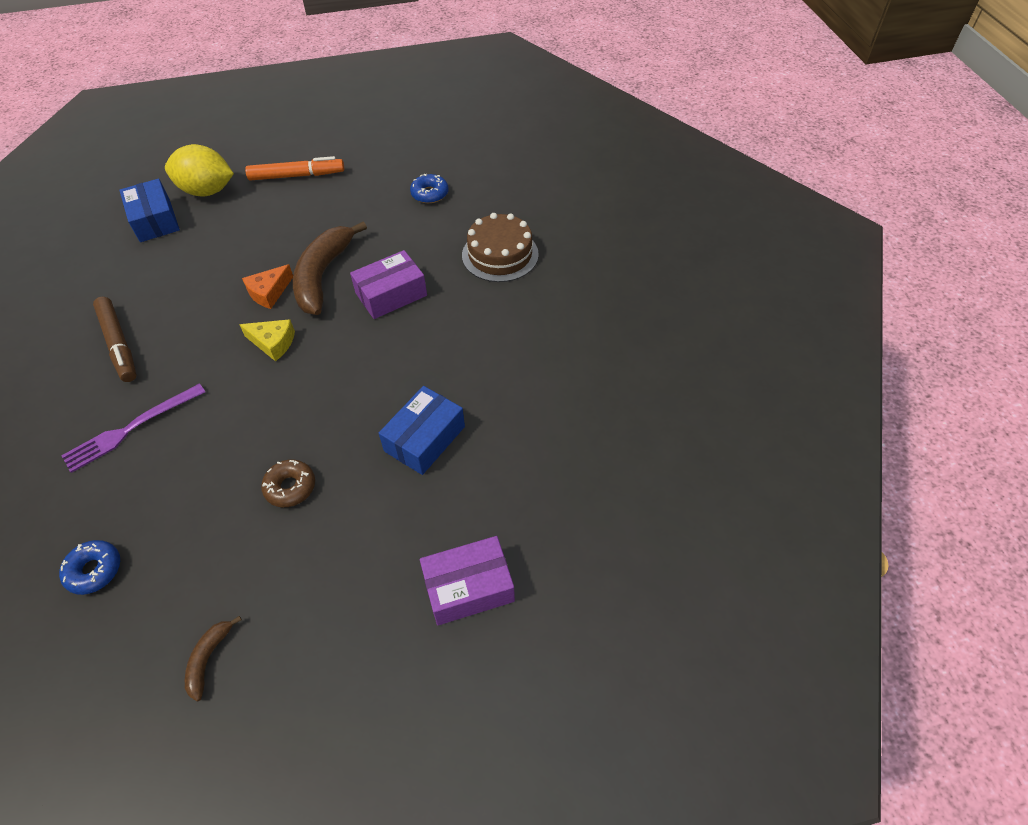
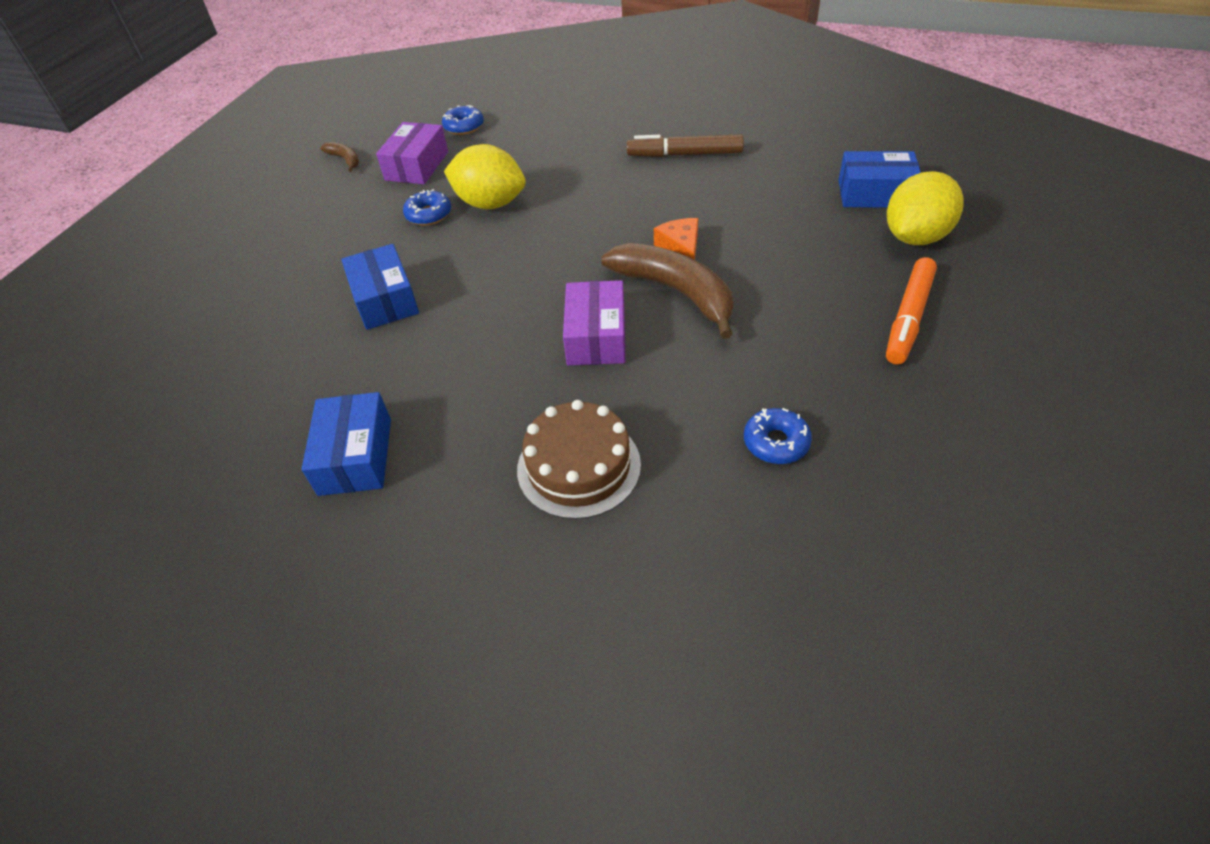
camera: 125 degrees right, 5 degrees down
purple fork [61,383,205,473] -> none
yellow cheese [239,319,295,362] -> none
brown donut [261,459,315,507] -> blue donut [403,189,451,225]
purple box [420,536,515,625] -> purple box moved to [376,122,448,184]
none -> blue box [302,392,391,496]
none -> yellow lemon [444,144,526,209]

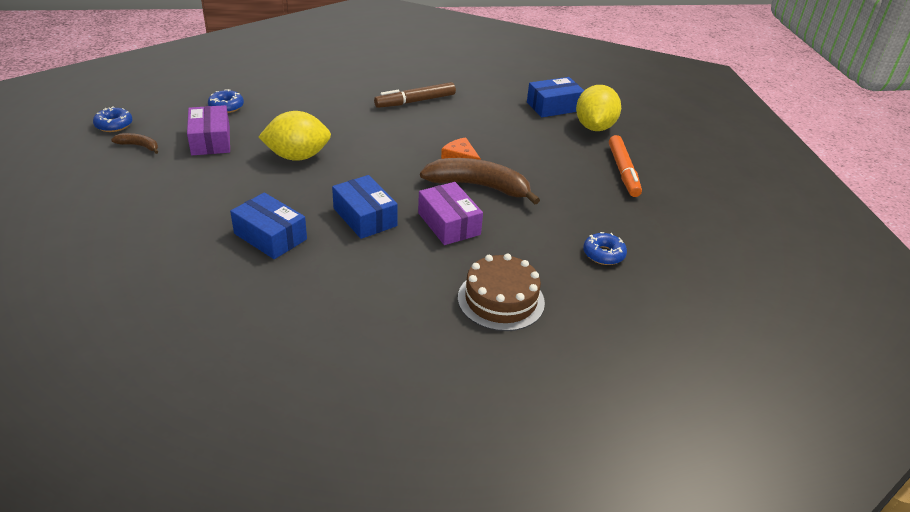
camera: 35 degrees left, 10 degrees down
blue box [302,392,391,496] -> blue box moved to [332,175,398,239]
blue donut [403,189,451,225] -> blue donut moved to [93,106,133,132]

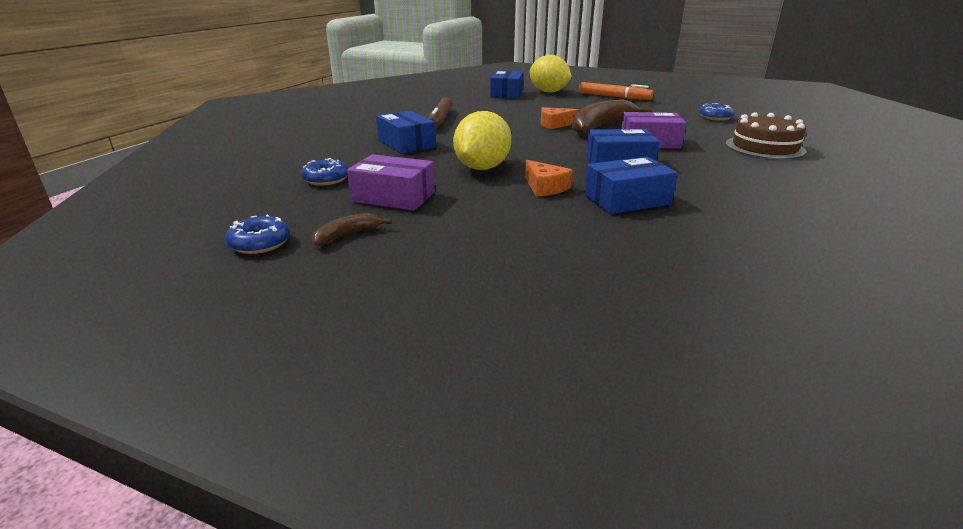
camera: 55 degrees left, 10 degrees down
none -> blue box [376,110,436,154]
none -> orange cheese [525,160,573,197]

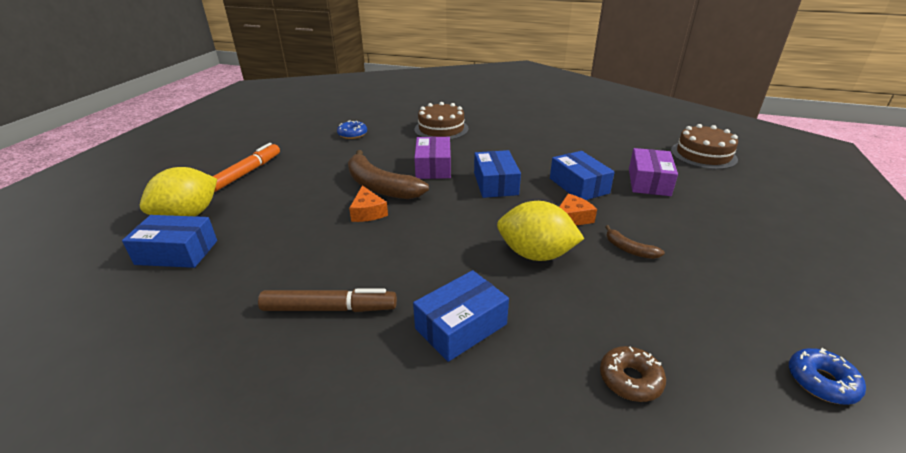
camera: 95 degrees left, 5 degrees up
blue donut [301,158,348,186] -> brown donut [600,346,666,402]
brown banana [312,213,391,246] -> brown banana moved to [605,225,665,259]
purple box [347,154,435,210] -> purple box moved to [629,148,678,196]
none -> brown cake [671,124,738,169]

